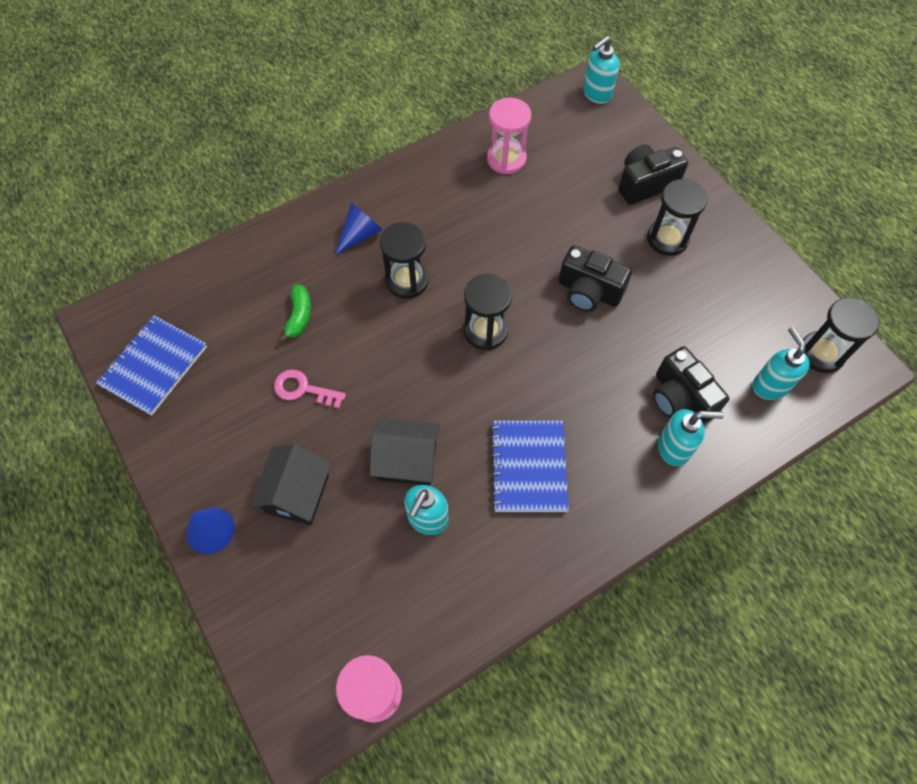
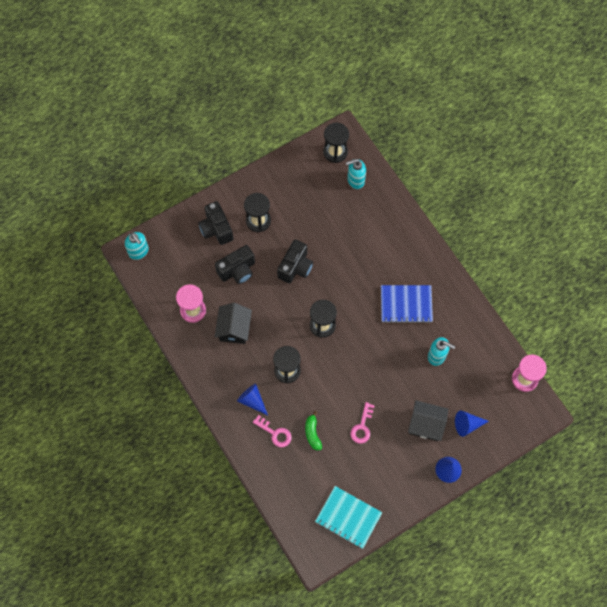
camera: 90 degrees left, 5 degrees up
blue notebook [96,315,207,416] -> turquoise notebook [315,486,382,549]
green banana [279,285,311,342] -> green banana turned 105 degrees counterclockwise [305,411,322,450]
black house [370,418,440,486] -> black house moved to [215,303,252,344]
black camera [653,346,729,425] -> black camera moved to [215,245,255,284]
turquoise soap dispenser [658,409,724,466] -> none
none -> pink key [253,415,291,447]
none -> blue cone [455,411,489,437]

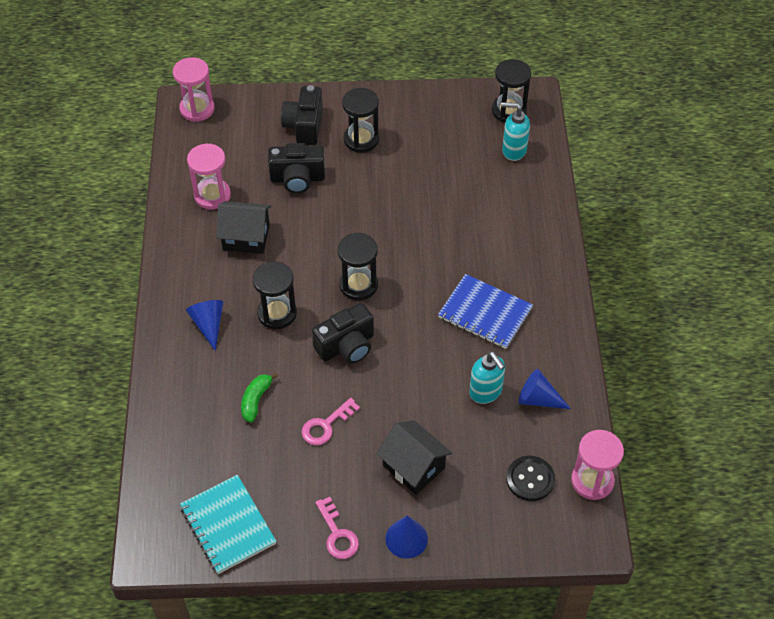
camera: 30 degrees right, 15 degrees down
turquoise soap dispenser [125,232,149,260] -> pink hourglass [173,57,215,122]
black house [215,303,252,344] -> black house turned 60 degrees clockwise [216,201,271,254]
pink key [253,415,291,447] -> pink key moved to [315,497,359,559]
black camera [277,240,313,283] -> black camera moved to [312,303,374,363]
blue cone [455,411,489,437] -> blue cone moved to [519,369,571,409]
none -> black button [506,456,555,501]

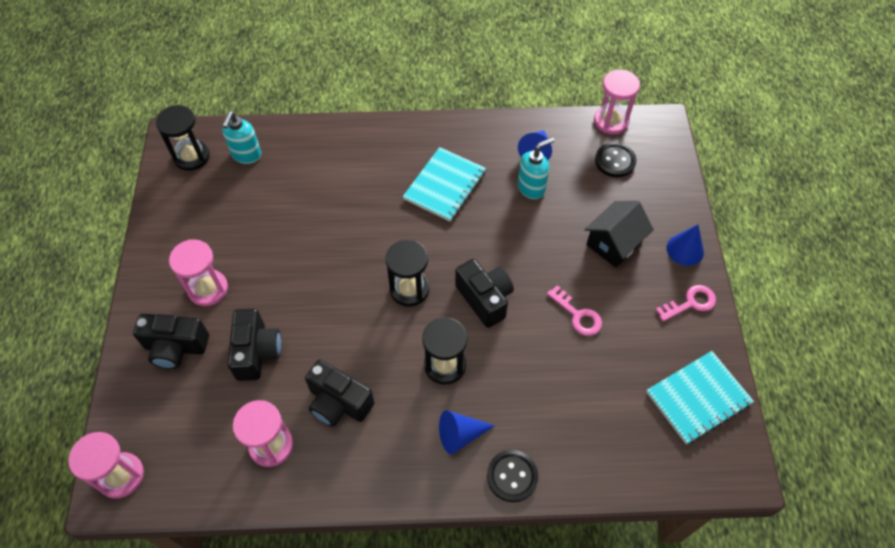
camera: 90 degrees left, 5 degrees up
black house [216,201,271,254] -> black camera [305,360,374,427]
green banana [241,373,278,423] -> none
black hourglass [342,88,379,153] -> pink hourglass [169,239,228,306]
blue notebook [438,274,533,349] -> turquoise notebook [403,147,486,221]
none -> black button [487,450,538,502]

